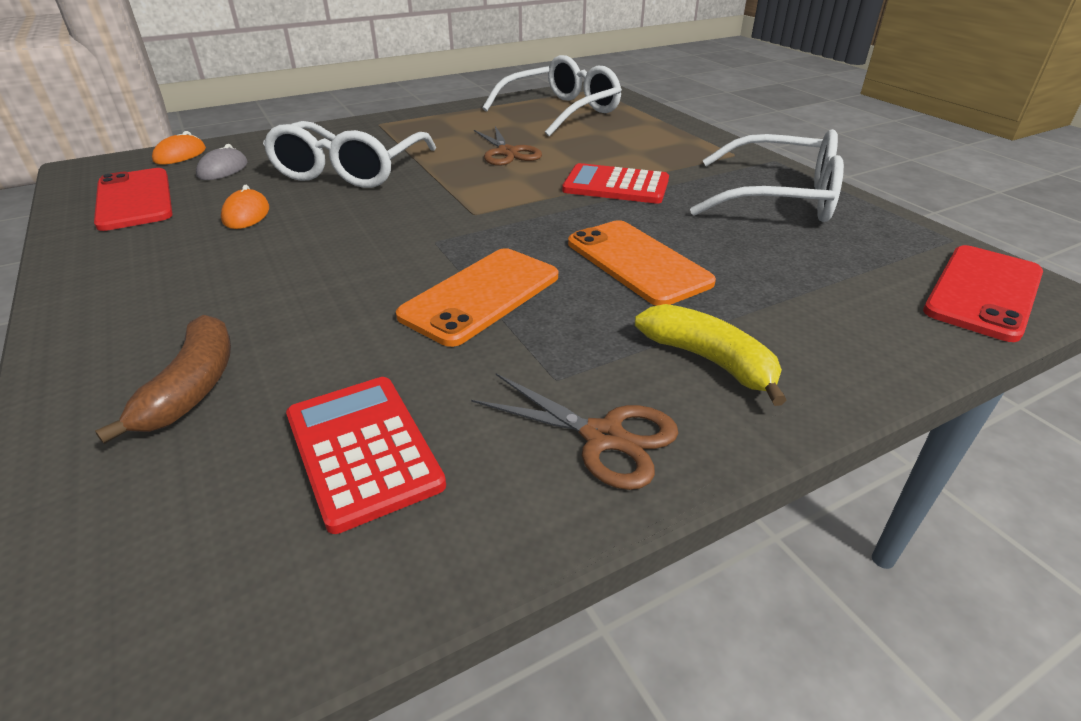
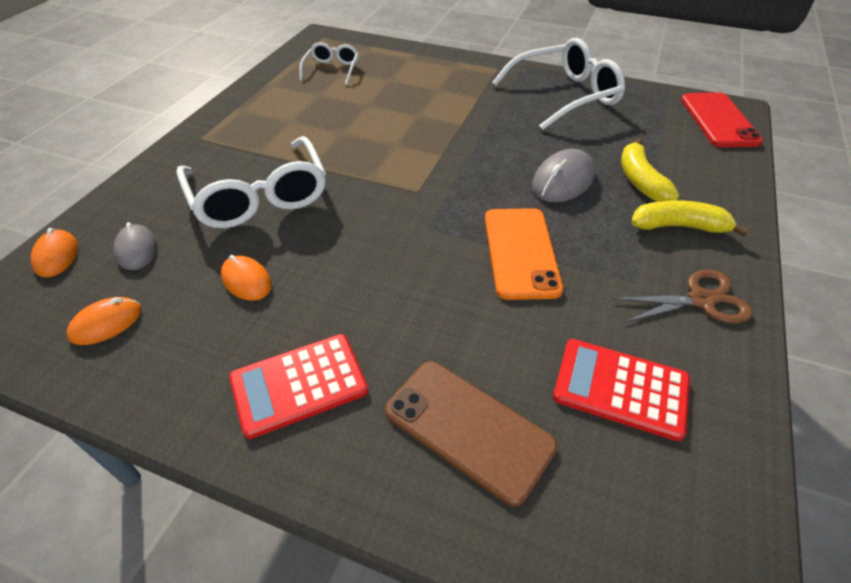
camera: 40 degrees left, 10 degrees up
red phone [94,168,173,231] -> orange mouse [67,297,142,345]
brown banana [95,315,231,444] -> brown phone [385,361,558,506]
brown scissors [474,126,542,166] -> none
white glasses [482,55,622,136] -> white glasses [299,42,359,85], size x0.54
red calculator [562,163,669,204] -> red calculator moved to [229,334,368,439]
orange phone [568,220,716,306] -> grey mouse [532,149,595,202]
none -> yellow banana [621,138,679,202]

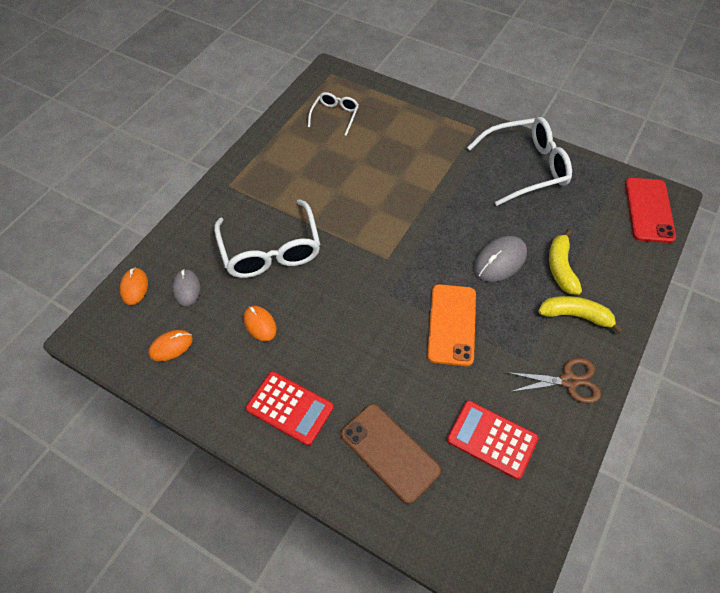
camera: 10 degrees right, 10 degrees up
red calculator [229,334,368,439] -> red calculator turned 135 degrees counterclockwise [246,371,334,446]

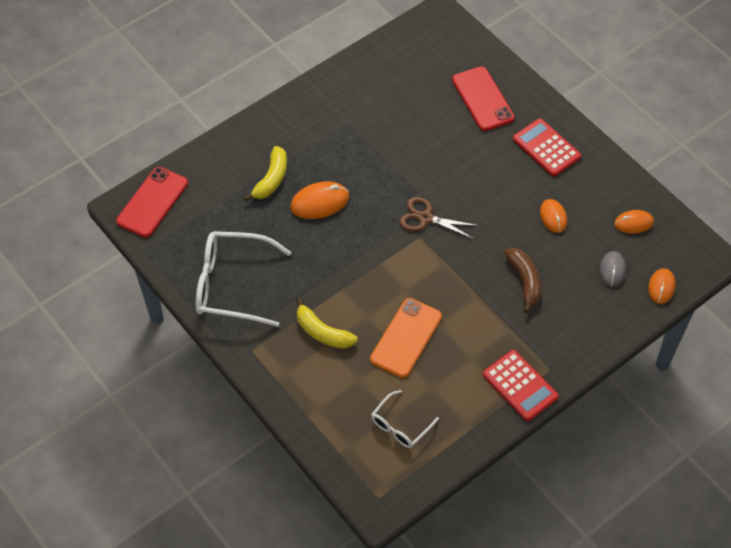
camera: 160 degrees left, 0 degrees up
white glasses [214,199,320,278] -> brown banana [504,248,541,313]
brown phone [341,404,441,504] -> red phone [452,66,515,131]
orange phone [427,284,476,366] -> orange phone moved to [370,298,442,378]
red calculator [447,401,538,480] -> red calculator moved to [483,350,559,421]
grey mouse [474,236,527,282] -> orange mouse [290,181,349,219]
brown scissors [506,358,601,403] -> brown scissors moved to [399,197,479,239]
yellow banana [538,296,623,334] -> yellow banana moved to [296,298,358,349]

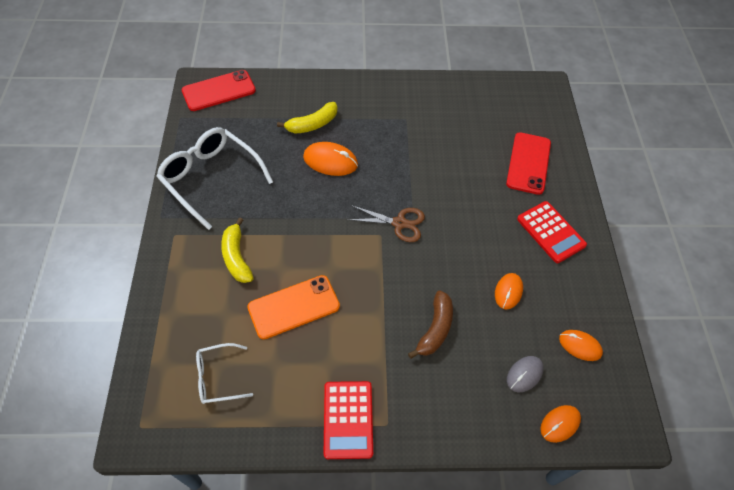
camera: 35 degrees right, 0 degrees up
brown scissors [399,197,479,239] -> brown scissors turned 135 degrees clockwise [347,205,425,242]
red calculator [513,119,581,176] -> red calculator turned 150 degrees clockwise [517,201,587,263]

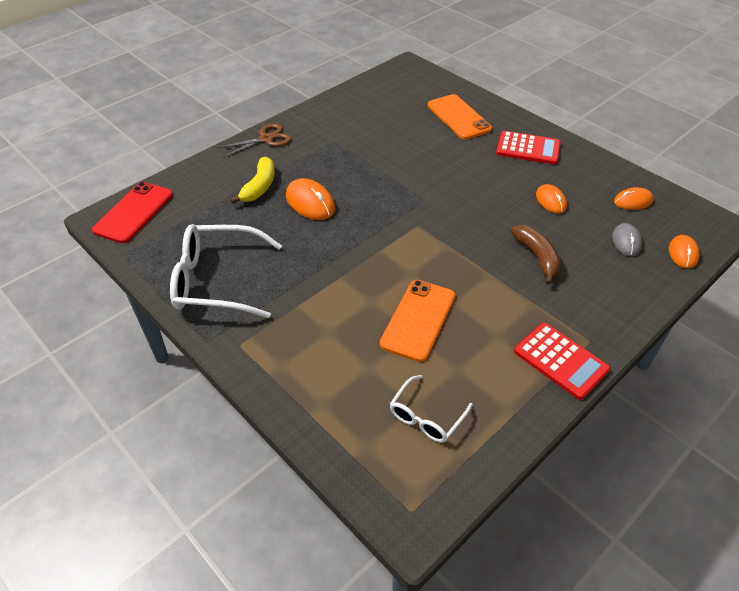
camera: 40 degrees left, 10 degrees down
yellow banana [221,217,254,283] -> none
orange mouse [303,142,358,176] -> orange mouse turned 75 degrees clockwise [286,178,335,220]
brown scissors [347,205,425,242] -> brown scissors moved to [217,123,291,158]
red phone [506,132,551,195] -> orange phone [428,94,492,140]

